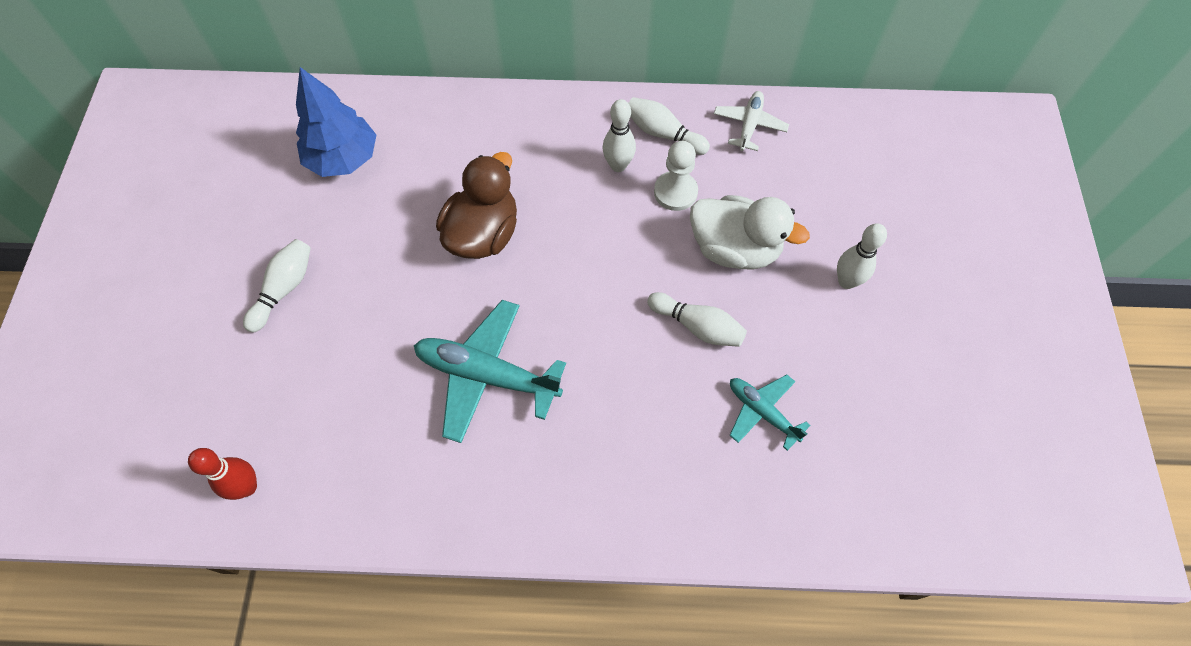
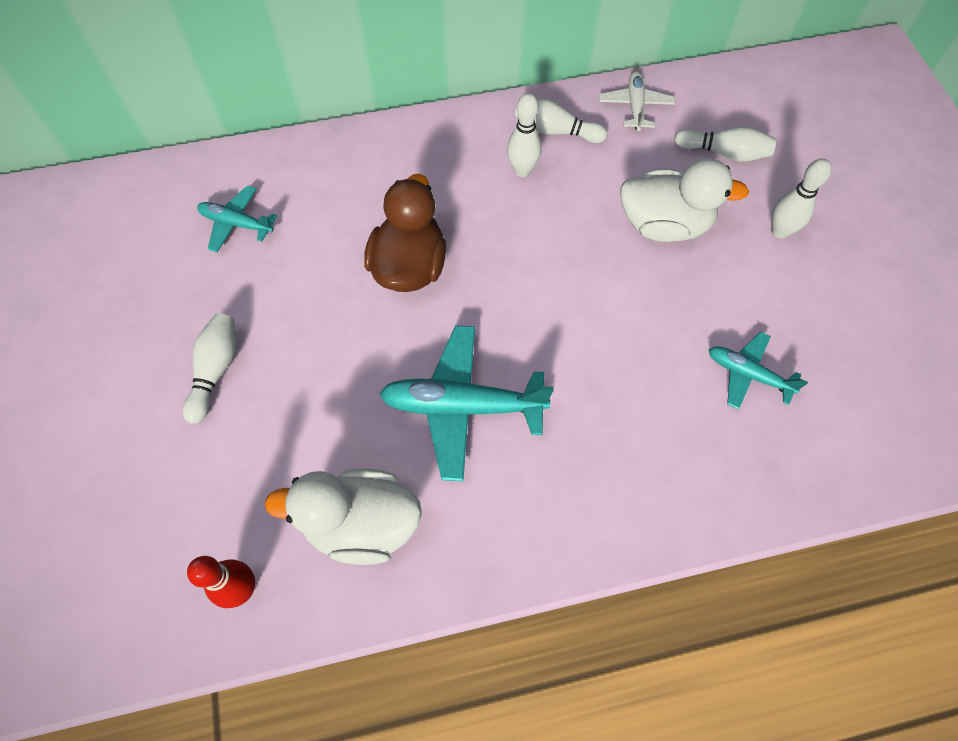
camera: 15 degrees left, 0 degrees up
blue tree [296,67,376,177] -> turquoise plane [197,186,277,252]
white bowling pin [647,292,747,347] -> white bowling pin moved to [675,127,776,162]
white pawn [654,141,698,211] -> none
none -> white duck [265,469,422,565]

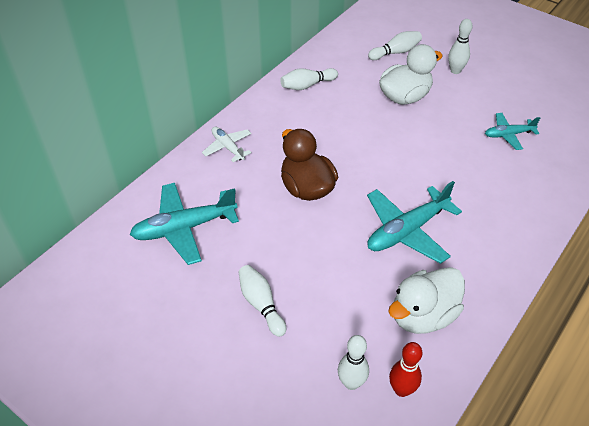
camera: 40 degrees left, 15 degrees down
turquoise plane [197,186,277,252] -> turquoise plane [130,183,239,265], size x1.75
white bowling pin [507,93,541,177] -> white bowling pin moved to [338,335,369,390]
white plane [599,71,675,131] -> white plane moved to [202,127,252,162]

